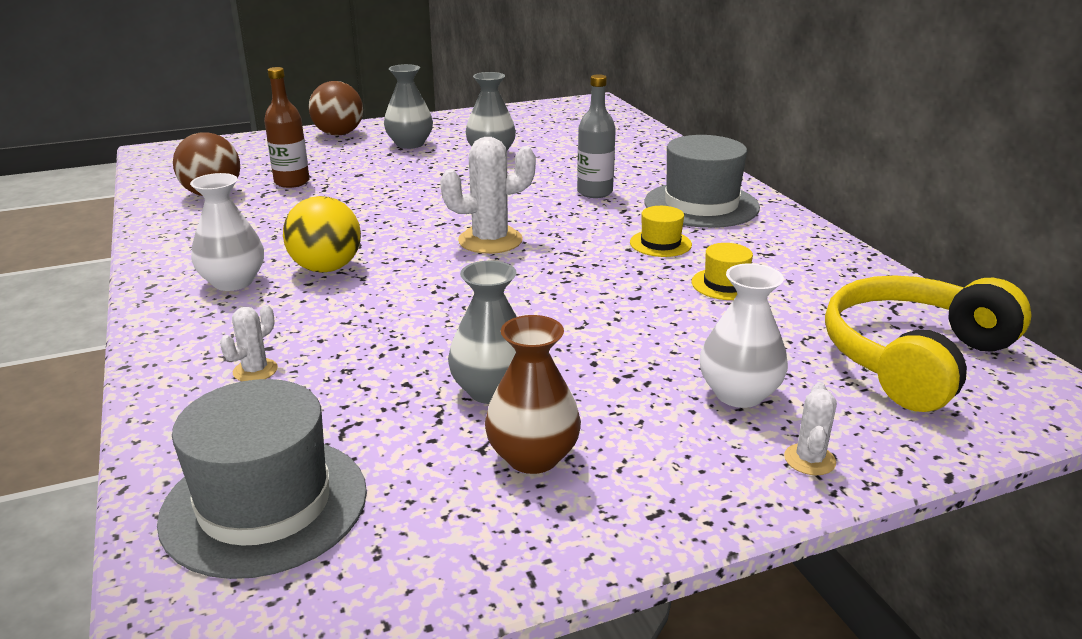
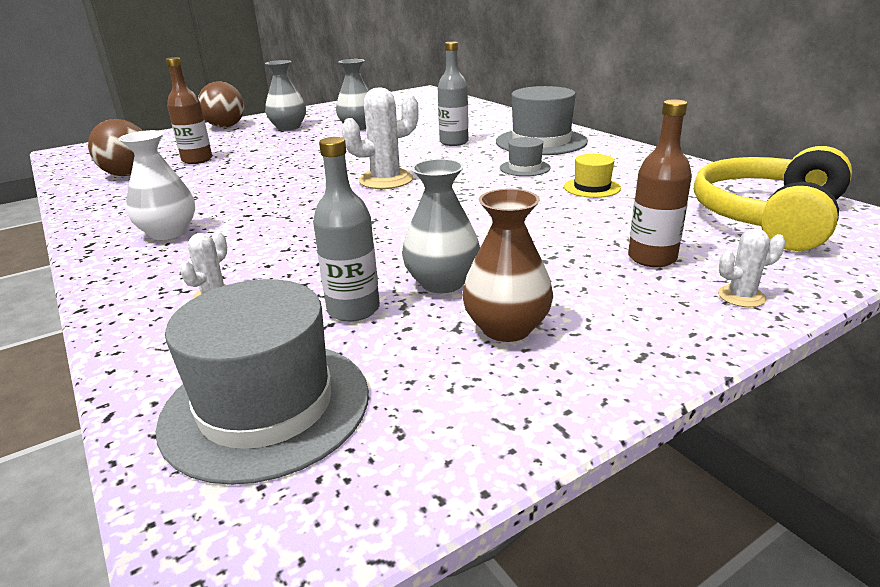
camera: 10 degrees left, 0 degrees up
yellow ball [283,196,361,273] -> none
yellow hat [630,206,692,257] -> grey hat [500,137,551,176]
white vase [700,263,788,408] -> brown bottle [628,99,692,267]
white cactus [784,382,837,475] -> white cactus turned 75 degrees clockwise [718,229,785,307]
none -> grey bottle [313,137,380,322]

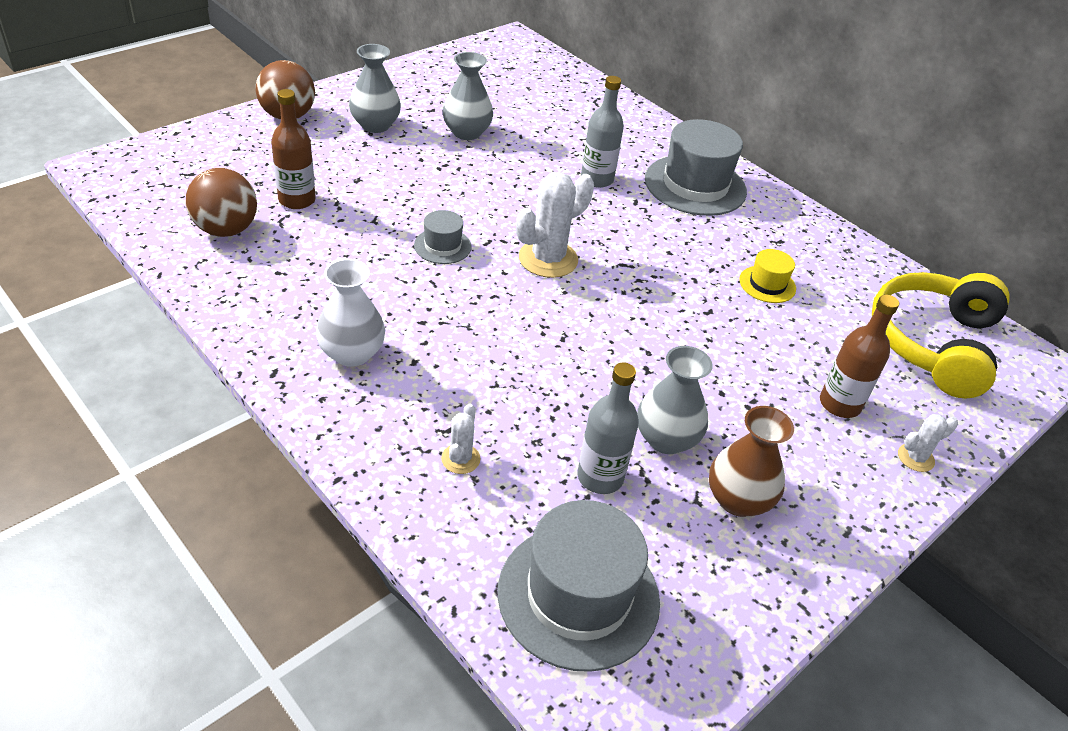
camera: 15 degrees left, 15 degrees up
grey hat [500,137,551,176] -> grey hat moved to [414,210,472,264]

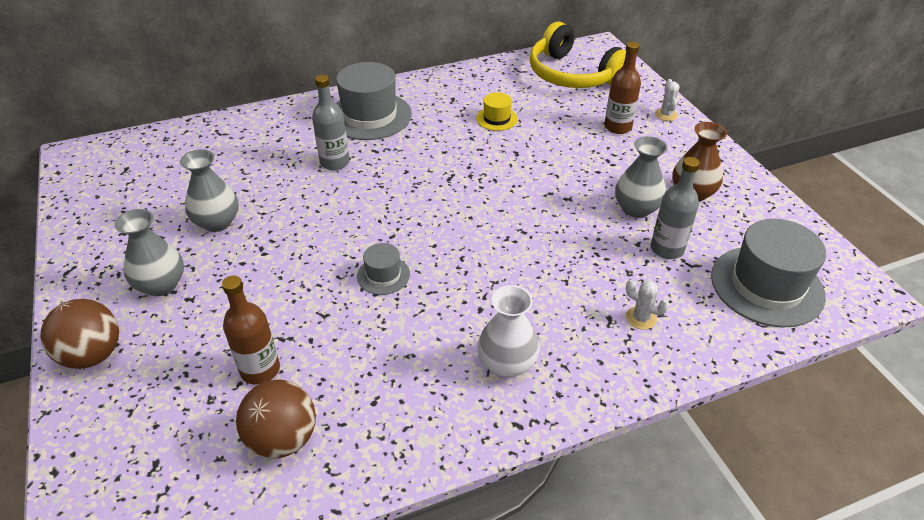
camera: 65 degrees left, 0 degrees up
white cactus [516,172,594,278] -> none

